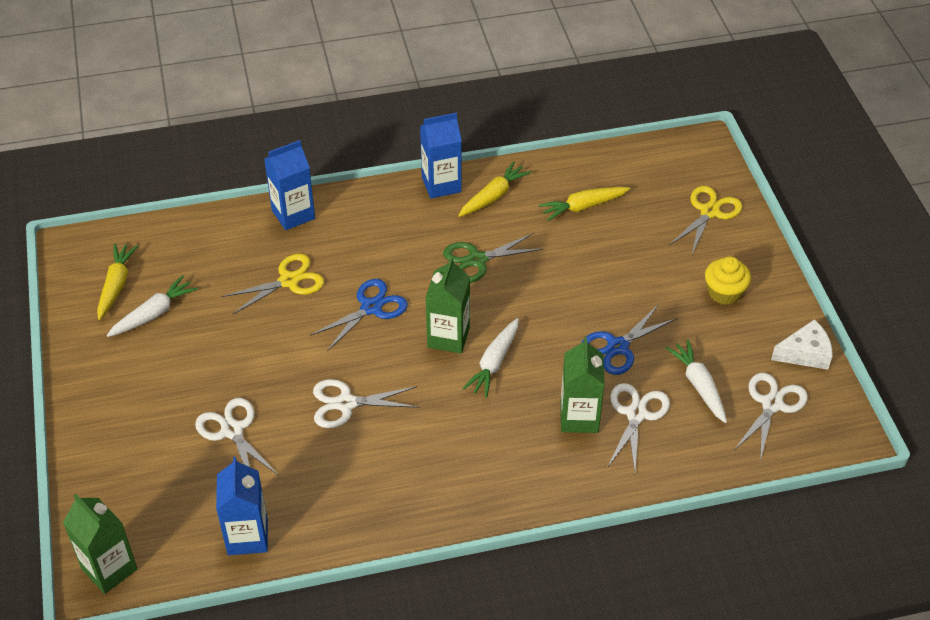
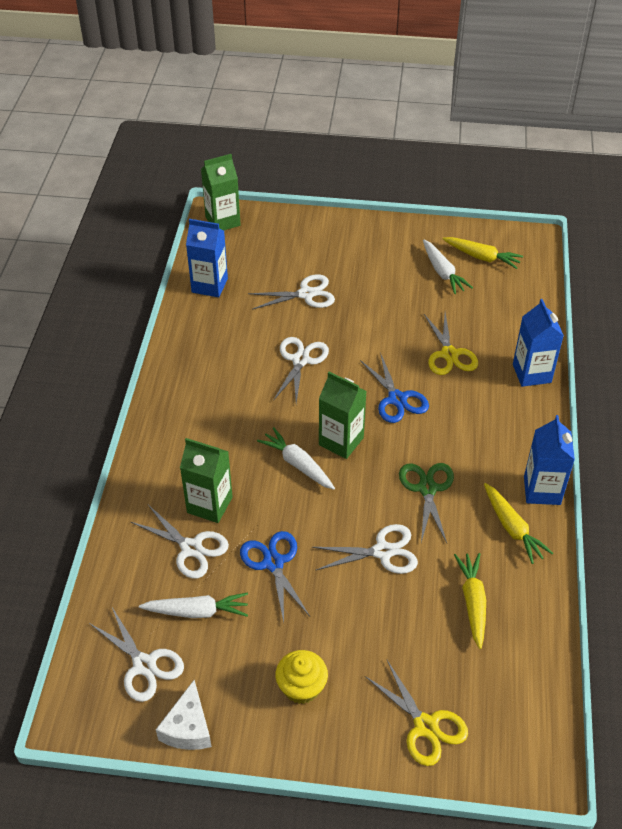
camera: 110 degrees right, 0 degrees up
none -> white scissors [312,524,418,574]

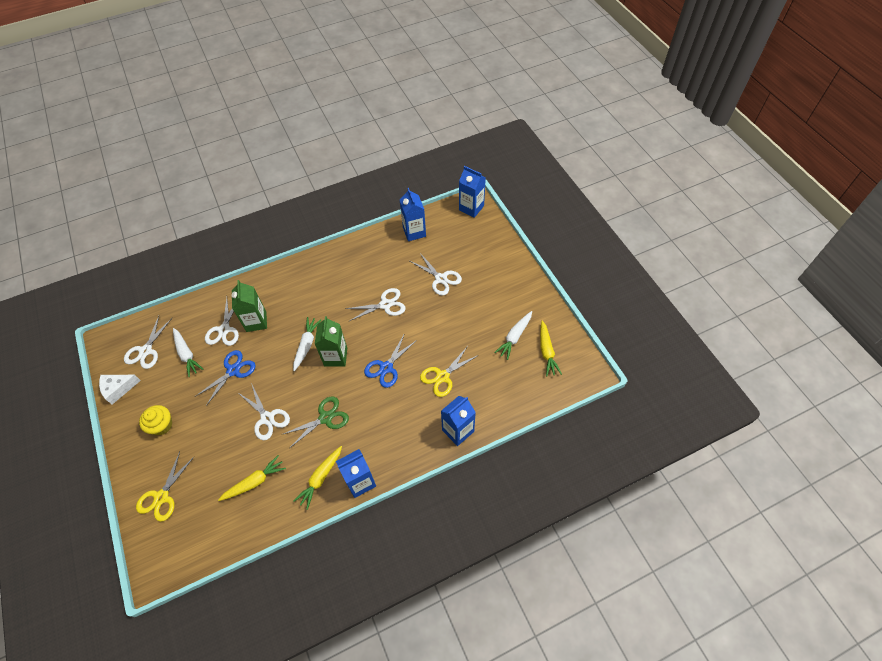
camera: 60 degrees right, 10 degrees up
green carton [201,154,241,230] -> blue carton [459,166,486,218]

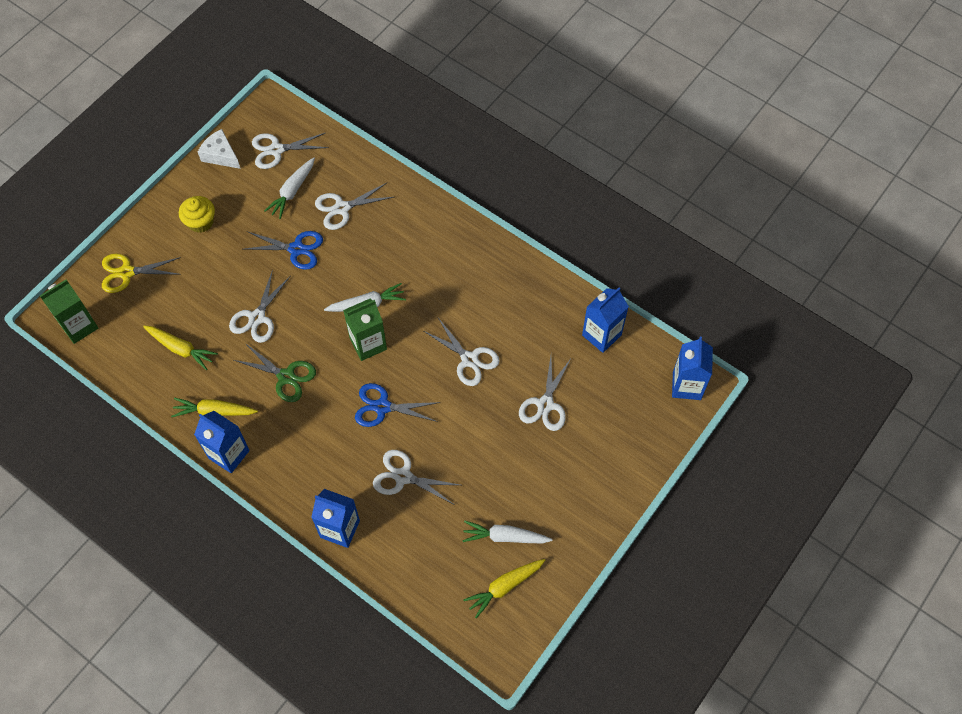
camera: 60 degrees right, 5 degrees up
green carton [232,280,267,332] -> green carton moved to [40,280,98,344]
yellow scissors [420,346,479,397] -> white scissors [373,450,460,505]

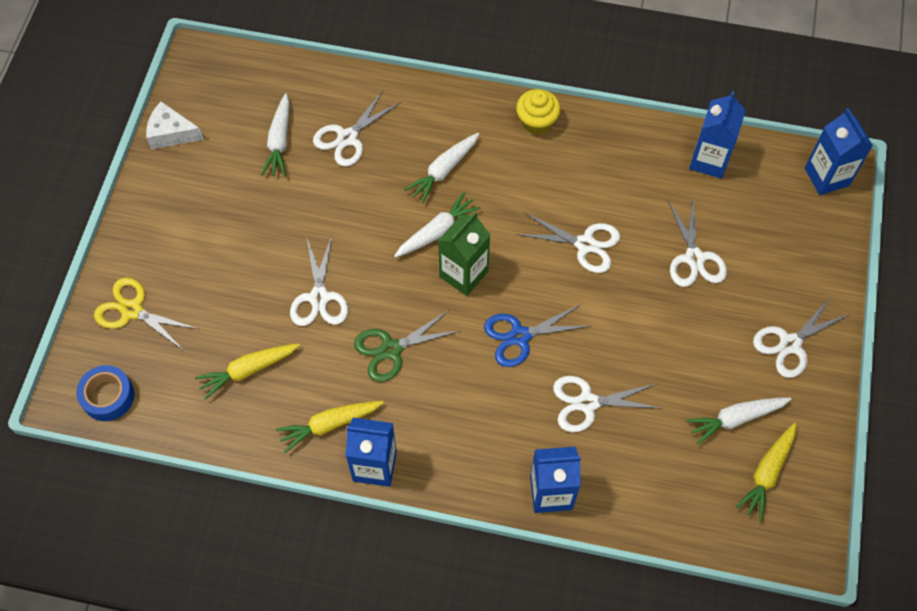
camera: 25 degrees left, 0 degrees up
green carton [40,280,98,344] -> blue tape [76,365,134,421]
yellow scissors [102,253,181,293] -> yellow scissors turned 60 degrees clockwise [94,277,198,350]
yellow carrot [143,326,218,370] -> yellow carrot turned 150 degrees clockwise [195,344,300,400]
yellow cupcake [179,196,215,233] -> yellow cupcake moved to [516,89,560,134]
green scissors [234,343,316,402] -> green scissors turned 150 degrees clockwise [354,310,460,382]
blue scissors [244,231,323,270] -> none
white scissors [252,133,329,169] -> white scissors moved to [753,297,852,378]
none -> white carrot [404,133,479,204]

